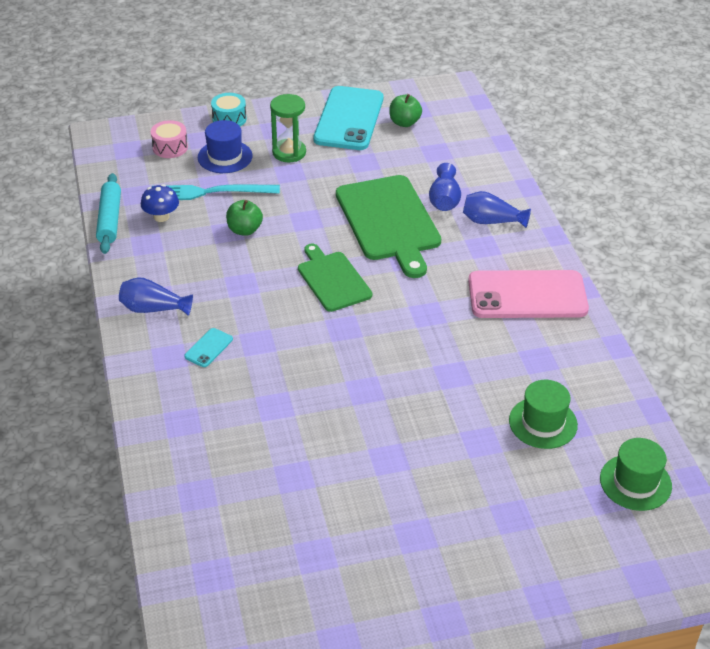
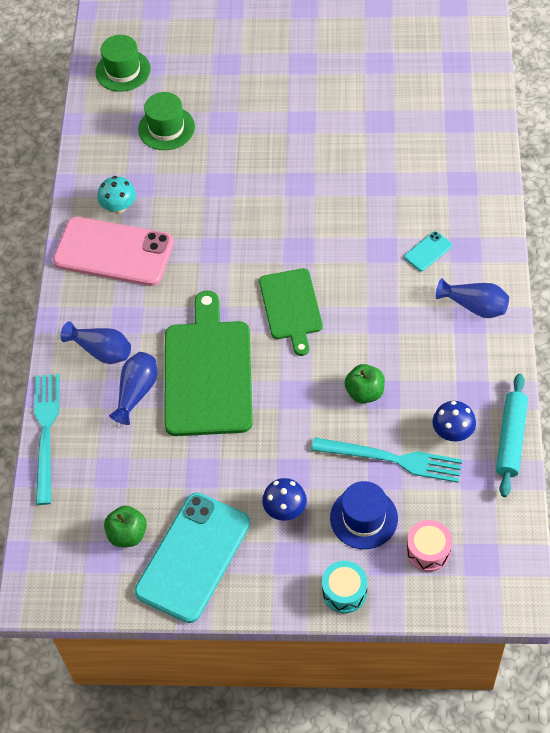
camera: 160 degrees left, 15 degrees up
green hourglass [270,94,306,162] -> blue mushroom [262,478,307,521]
none -> turquoise fork [34,374,60,505]
none -> turquoise mushroom [97,176,136,213]

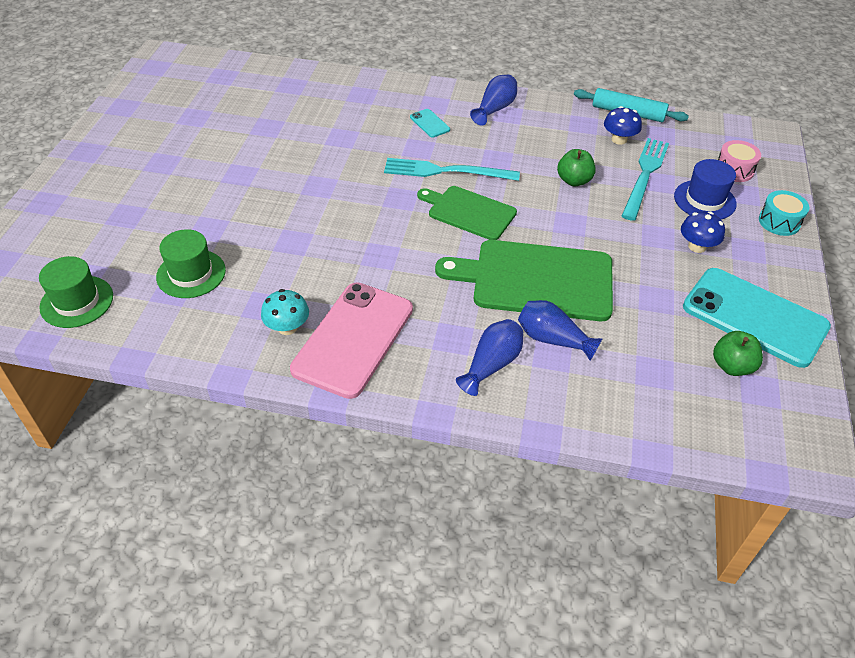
camera: 85 degrees left, 10 degrees down
turquoise fork [34,374,60,505] -> turquoise fork moved to [384,158,520,181]
green cutting board [259,268,323,356] -> green cutting board turned 150 degrees counterclockwise [417,186,517,240]

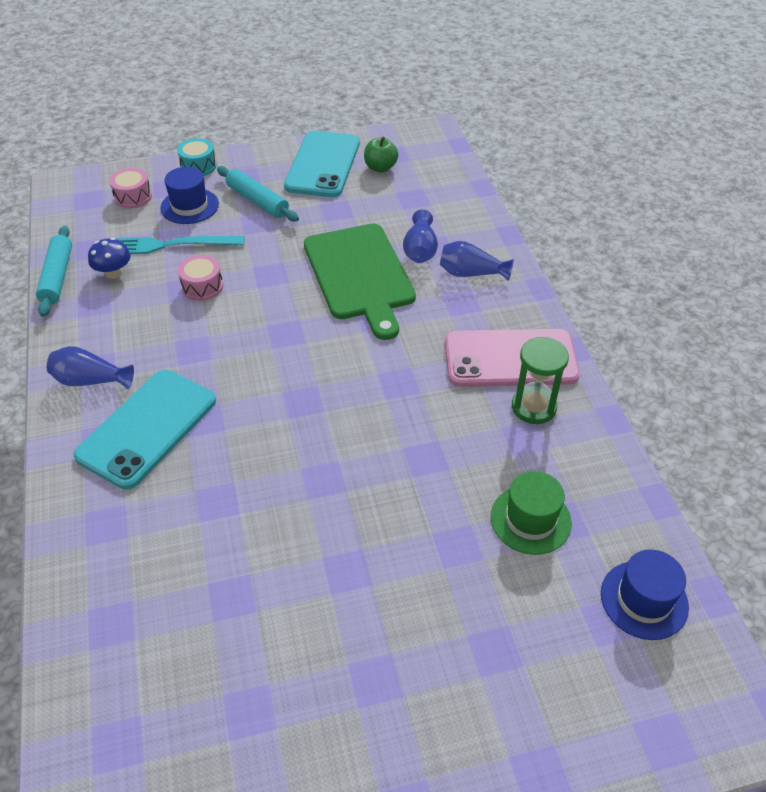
camera: 115 degrees left, 0 degrees up
green hat [39,256,113,328] -> blue hat [601,549,689,640]
turquoise mushroom [261,289,309,335] -> green hourglass [512,337,569,424]
turquoise fork [384,158,520,181] -> none
turquoise phone [410,109,450,137] -> turquoise phone [73,370,216,489], size x2.43
green cutting board [417,186,517,240] -> none
green apple [557,149,596,186] -> pink drum [178,255,223,301]
blue mushroom [681,211,725,253] -> turquoise rolling pin [217,166,299,221]

